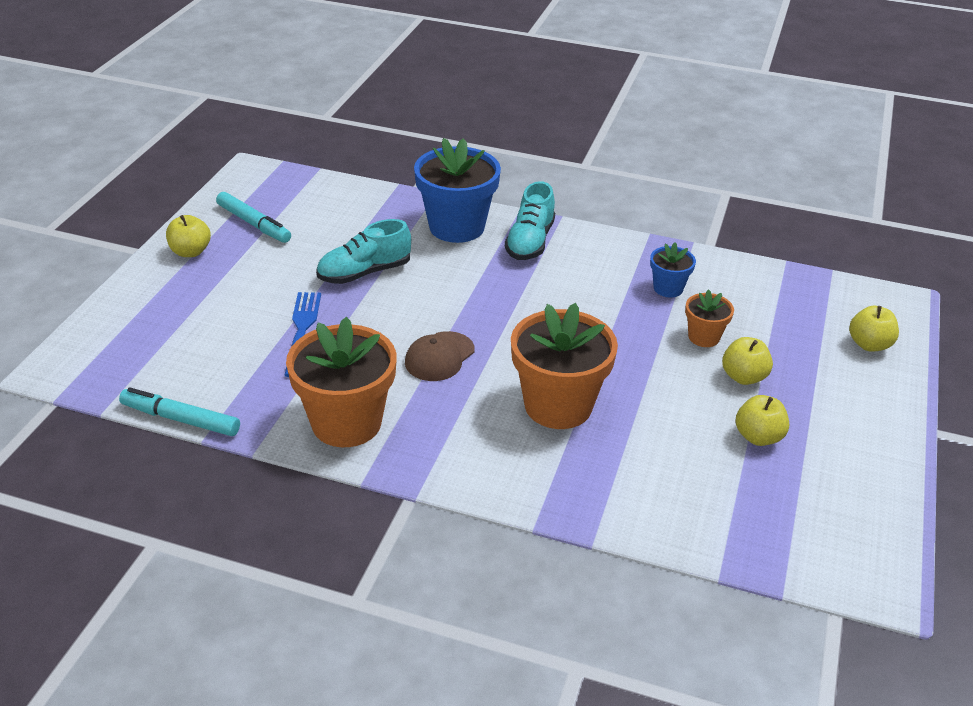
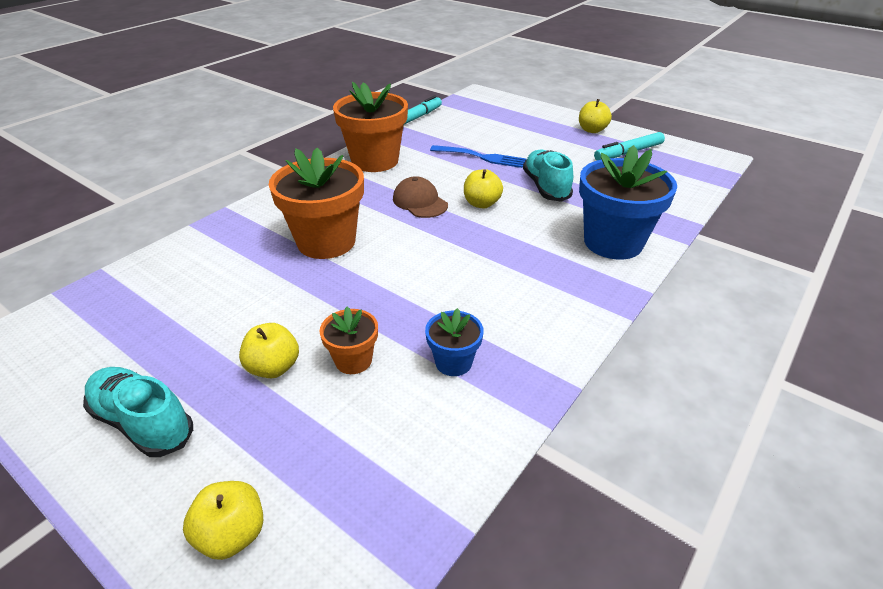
camera: 110 degrees right, 0 degrees up
turquoise shoe [505,181,555,260] -> turquoise shoe moved to [83,367,193,457]
yellow apple [736,395,789,446] -> yellow apple moved to [464,169,503,208]

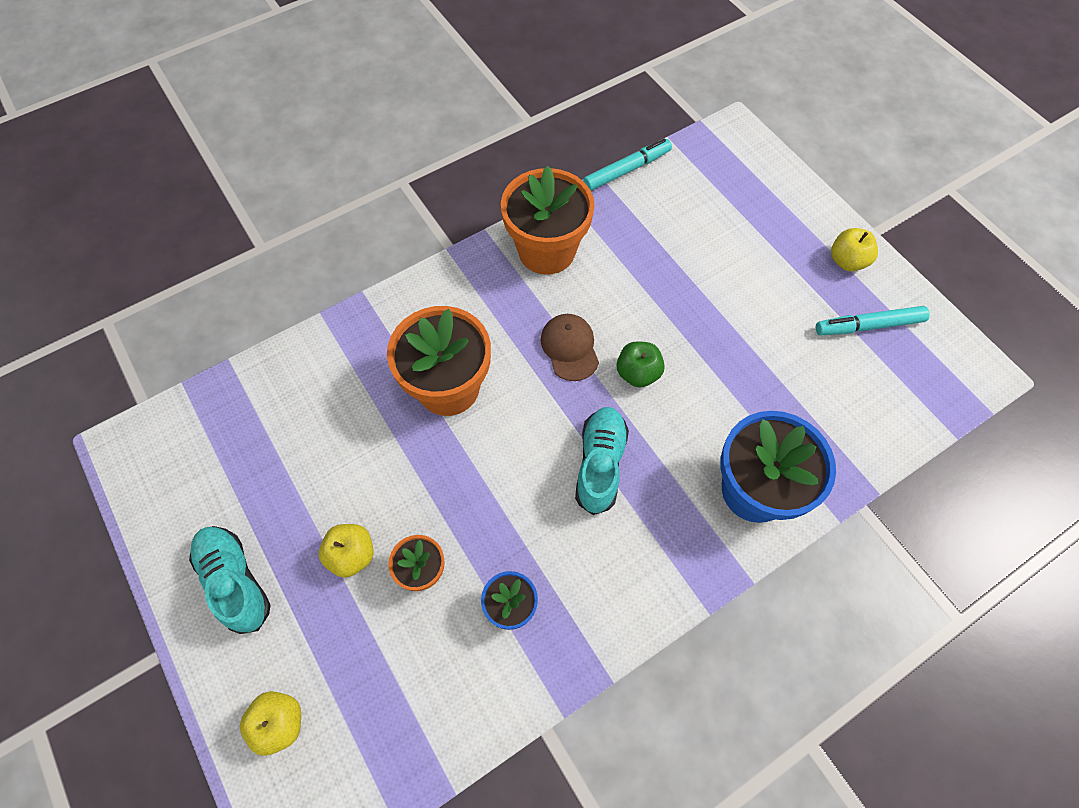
camera: 20 degrees right, 25 degrees up
blue fork [430,145,526,168] -> none
yellow apple [464,169,503,208] -> green apple [617,341,665,388]
turquoise shoe [523,150,573,202] -> turquoise shoe moved to [575,407,629,515]

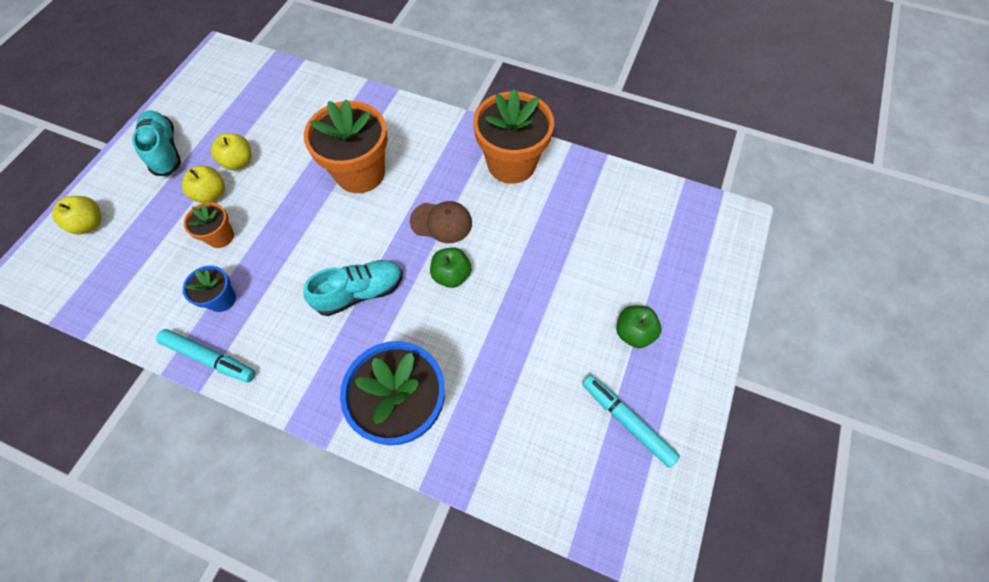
camera: 55 degrees right, 0 degrees up
turquoise shoe [189,526,271,634] -> turquoise shoe turned 45 degrees counterclockwise [132,111,181,176]
brown cap [541,314,599,381] -> brown cap turned 60 degrees clockwise [410,201,472,243]
turquoise marker [583,139,672,191] -> turquoise marker moved to [156,329,256,383]
yellow apple [831,228,878,271] -> yellow apple moved to [211,133,251,170]
none -> green apple [616,306,661,348]

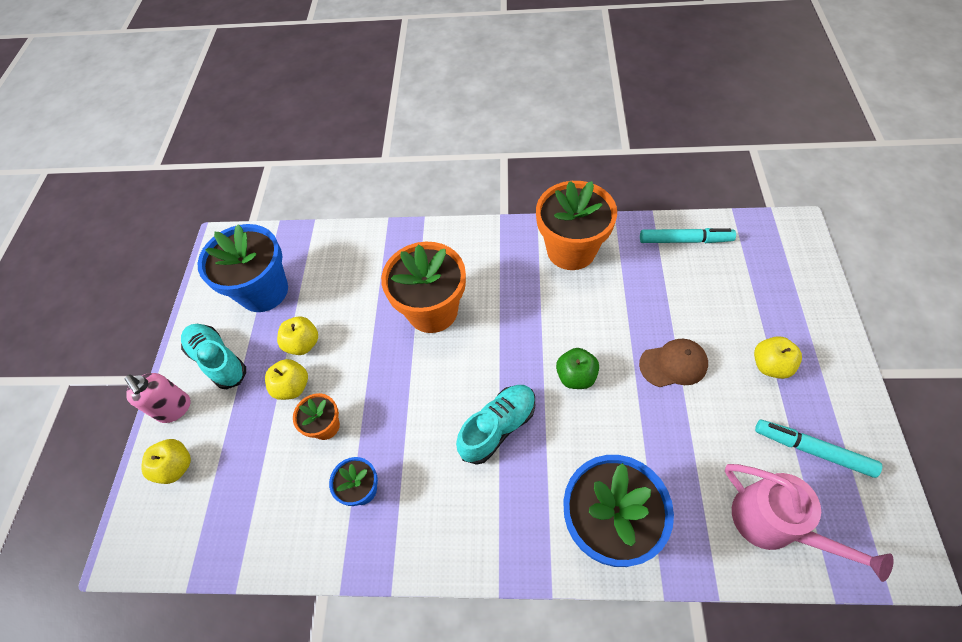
camera: 15 degrees left, 5 degrees down
turquoise marker [156,329,256,383] -> turquoise marker moved to [640,228,736,243]
brown cap [410,201,472,243] -> brown cap moved to [639,339,708,387]
green apple [616,306,661,348] -> yellow apple [754,336,802,379]
none -> pink soap dispenser [125,373,191,423]
none -> blue flower pot [197,224,288,312]
none -> pink watering can [725,464,894,582]

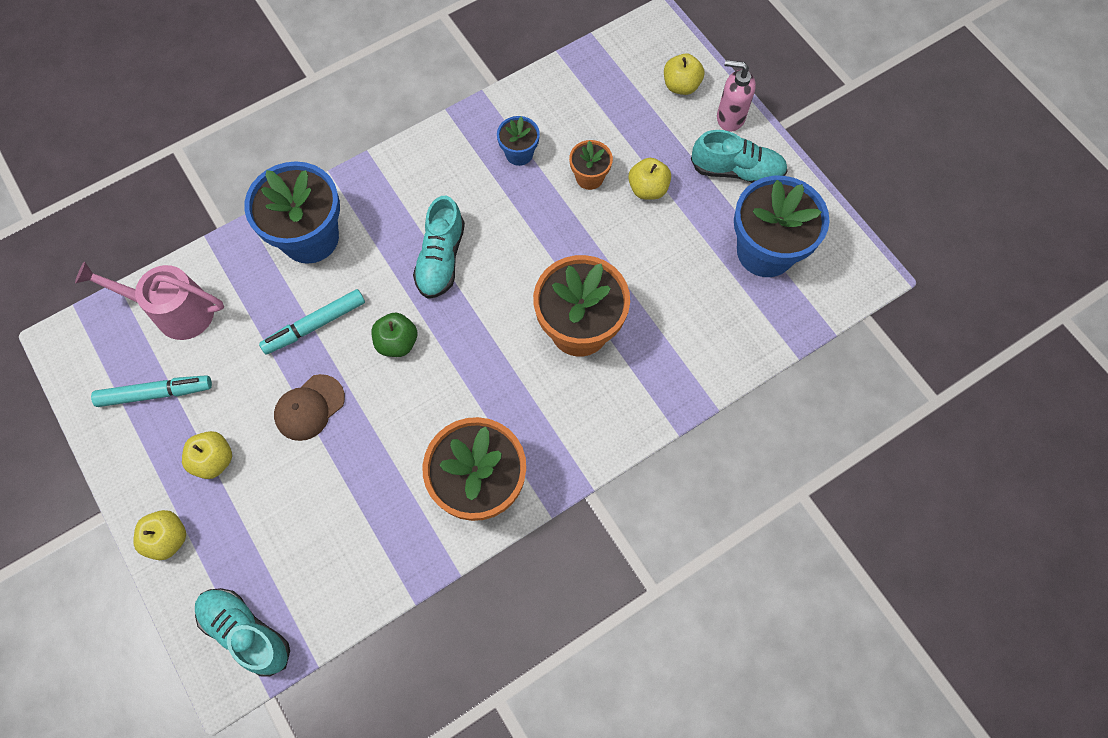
camera: 140 degrees right, 10 degrees up
yellow apple [277,317,318,355] -> yellow apple moved to [133,510,186,560]
turquoise marker [640,228,736,243] -> turquoise marker moved to [259,289,365,355]
none -> turquoise shoe [195,588,290,677]

